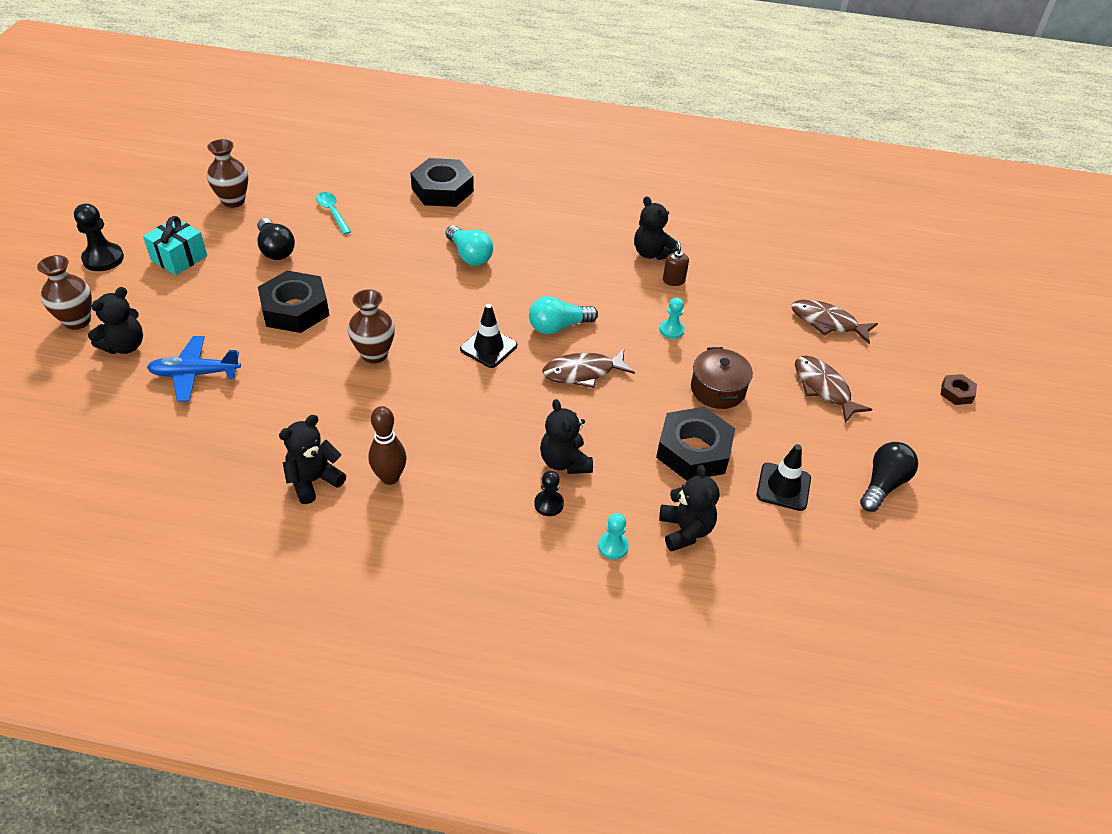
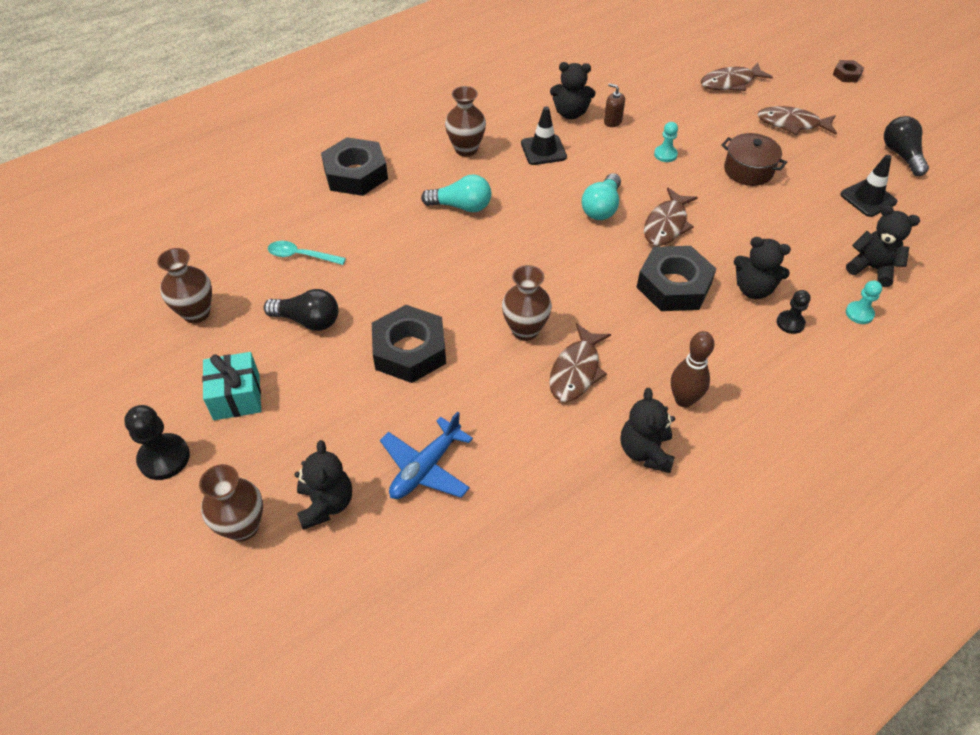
camera: 45 degrees left, 5 degrees up
black traffic cone [460,304,517,368] -> black traffic cone moved to [521,107,567,165]
black nut [656,407,735,481] -> black nut moved to [637,246,716,311]
none -> brown vase [445,86,486,157]
none -> brown fish [549,323,611,402]

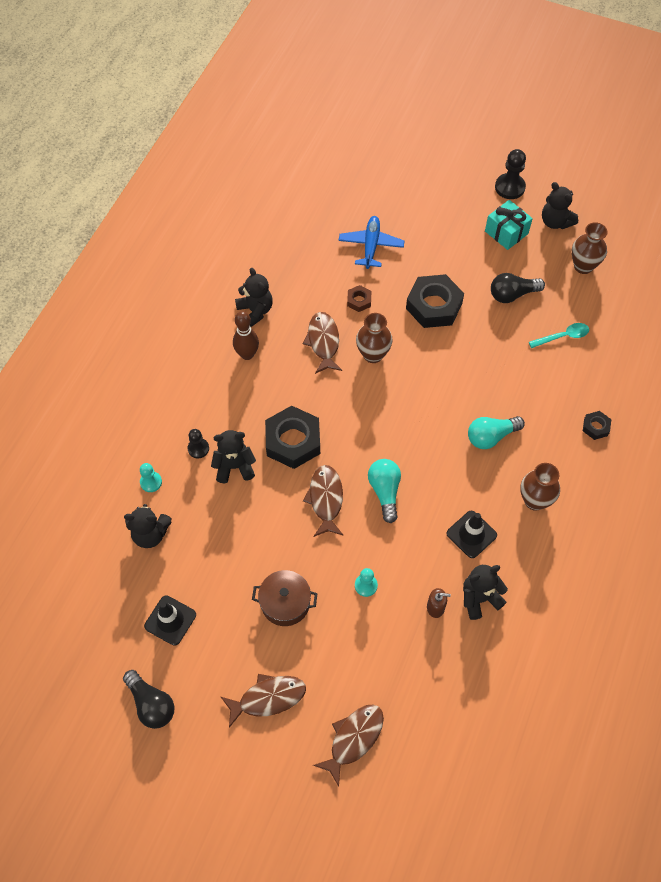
camera: 150 degrees right, 10 degrees up
brown vase [199,464,263,541] -> none
black teddy bear [295,440,352,530] -> black teddy bear moved to [542,182,578,229]
black nut [321,137,388,196] -> black nut [583,411,611,440], size x0.48
brown nut [833,60,864,82] -> brown nut moved to [347,285,371,312]

